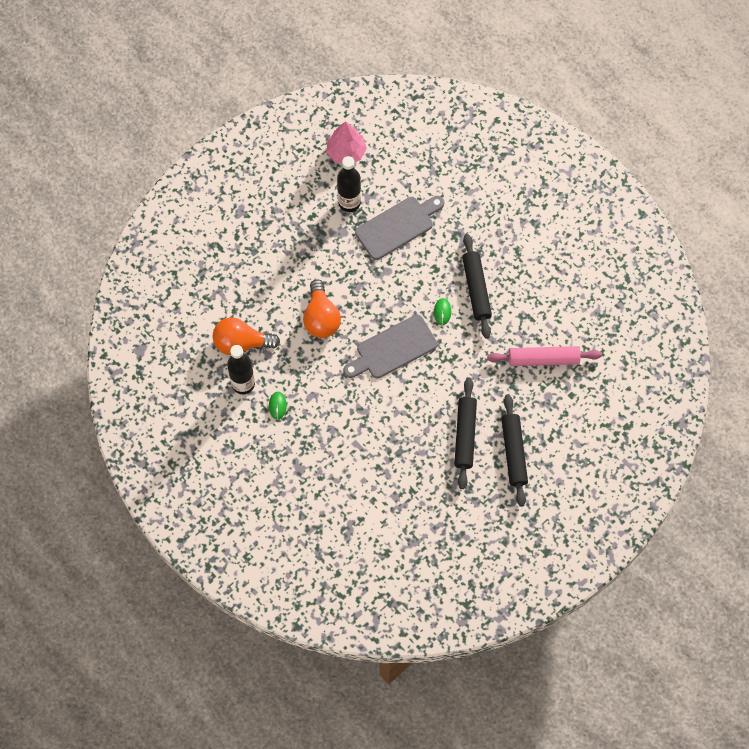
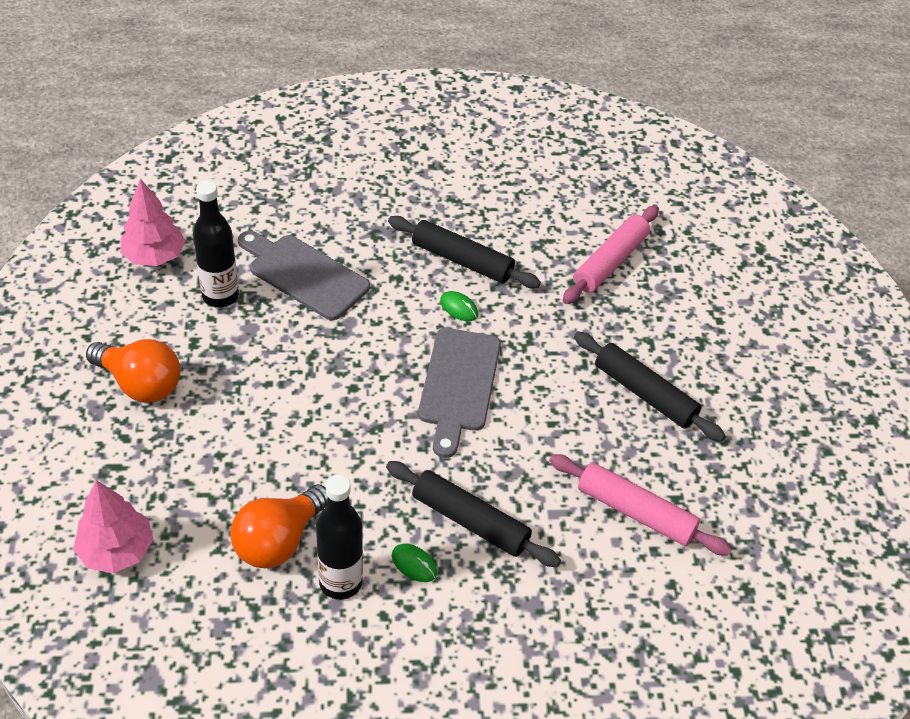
camera: 55 degrees left, 20 degrees down
orange light bulb [303,279,341,338] -> orange light bulb moved to [86,339,181,403]
grey cutting board [355,196,444,260] -> grey cutting board turned 60 degrees counterclockwise [238,231,370,320]
black rolling pin [501,394,528,507] -> black rolling pin moved to [386,461,561,567]
none -> pink tree [73,480,153,573]
none -> pink rolling pin [549,454,732,556]

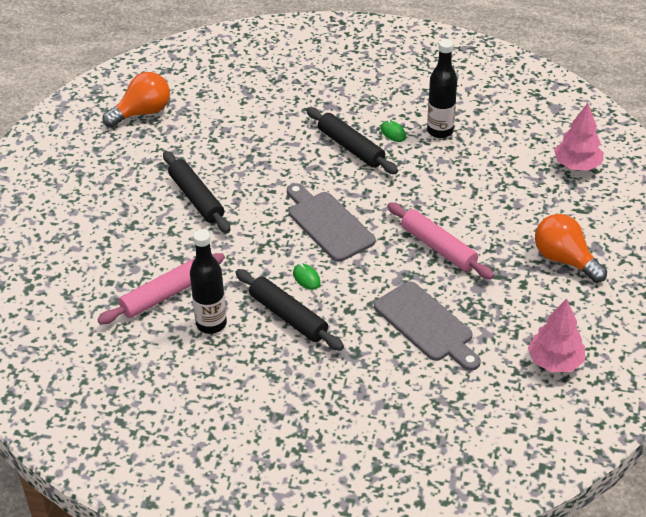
camera: 160 degrees left, 5 degrees down
black bottle [193,181,239,308] -> black bottle moved to [190,229,227,334]
orange light bulb [230,484,328,568] -> orange light bulb moved to [102,72,170,127]
grey cutting board [418,328,501,458] -> grey cutting board turned 60 degrees counterclockwise [287,183,376,262]
pink rolling pin [549,454,732,556] -> pink rolling pin moved to [387,202,494,279]

